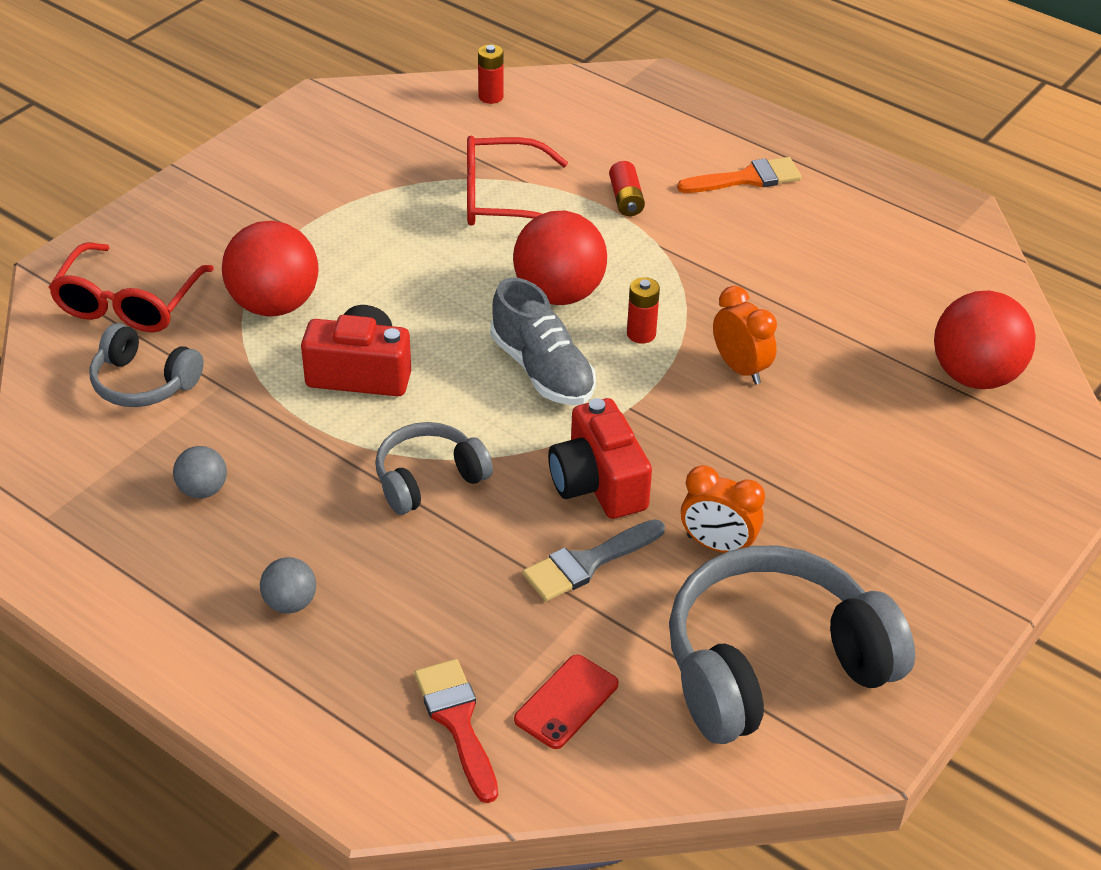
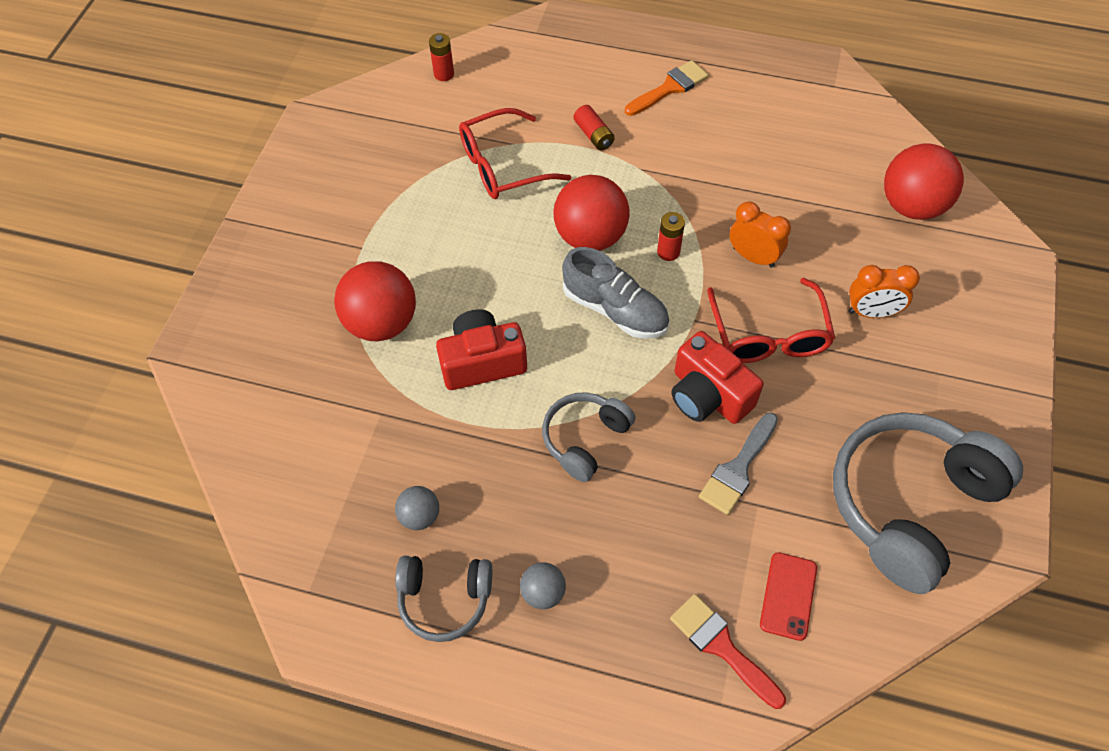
camera: 20 degrees left, 15 degrees up
red glasses [49,243,214,332] -> red glasses moved to [707,278,835,363]
grey headphones [89,323,204,407] -> grey headphones moved to [395,556,492,642]
orange clock [681,465,765,553] -> orange clock moved to [849,265,920,318]

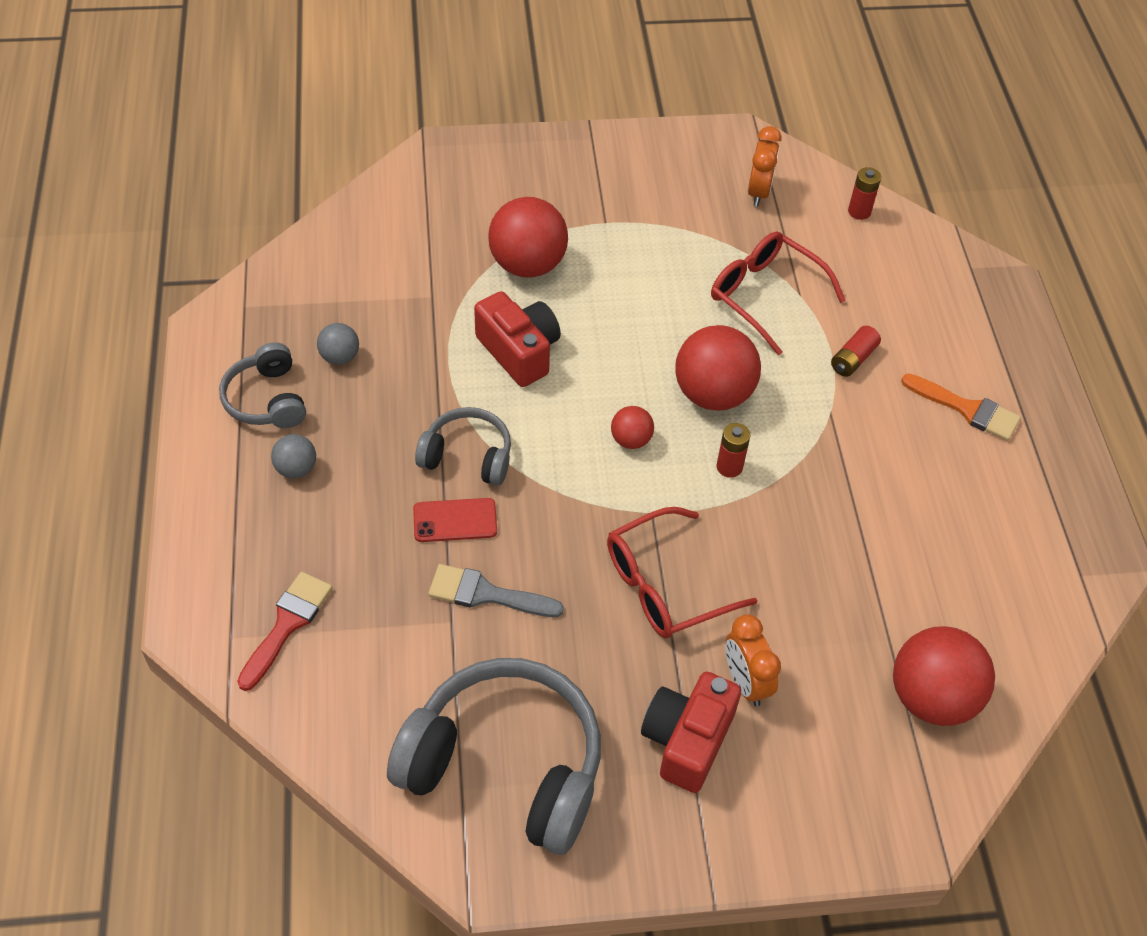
camera: 65 degrees right, 5 degrees down
grey shoe [562,247,669,339] -> red ball [611,406,654,449]
red camera [672,331,763,424] -> red camera moved to [641,672,741,793]
orange clock [730,201,791,268] -> orange clock moved to [748,126,781,206]
red phone [760,552,817,641] -> red phone moved to [413,498,497,542]

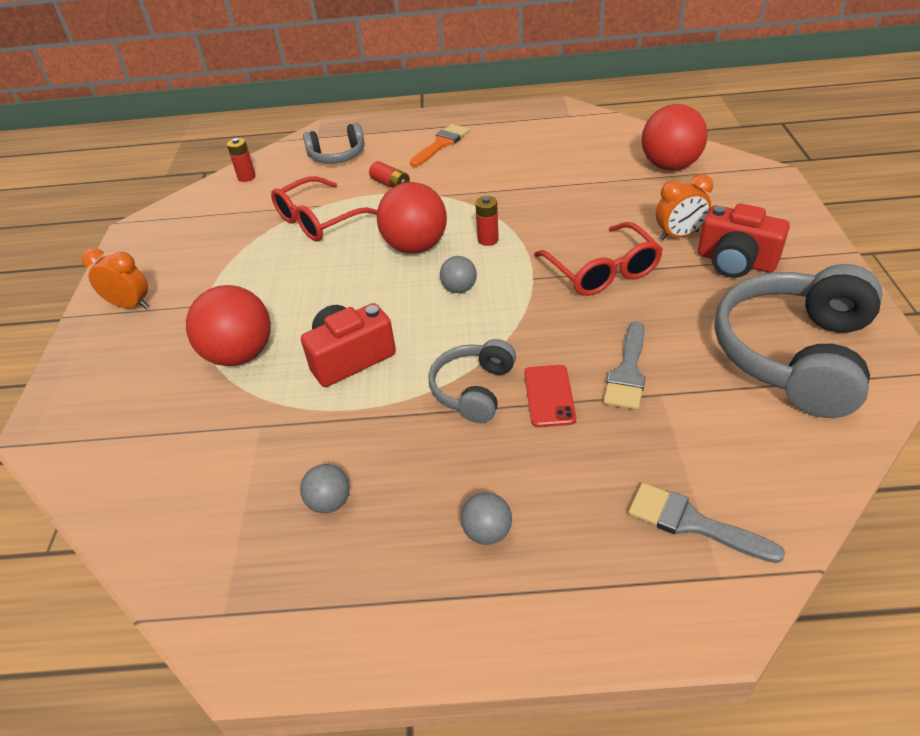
camera: 80 degrees left, 10 degrees down
grey headphones [219,342,306,428] -> grey headphones moved to [303,123,364,164]
red brush [237,572,332,691] -> grey brush [628,483,785,563]
red ball [611,406,654,449] -> grey ball [440,256,477,293]
orange clock [748,126,781,206] -> orange clock moved to [82,248,149,309]

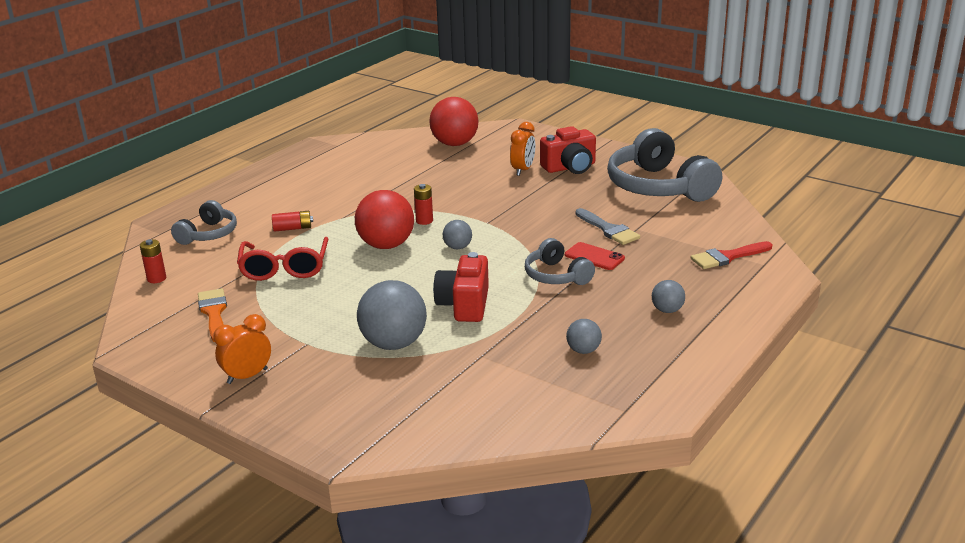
camera: 55 degrees left, 15 degrees down
red ball [186,285,271,366] -> grey ball [357,280,427,350]
orange brush [410,124,469,167] -> orange brush moved to [198,288,227,342]
red glasses [534,222,663,296] -> none
grey brush [628,483,785,563] -> red brush [691,241,772,269]

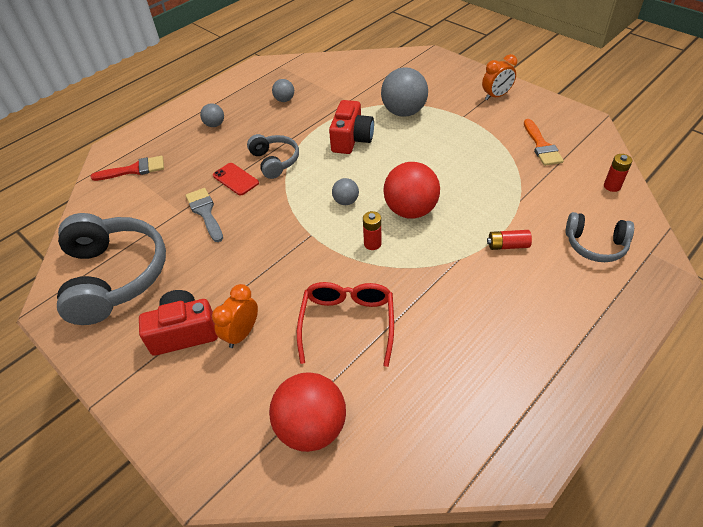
camera: 170 degrees left, 20 degrees up
grey headphones [171,200,237,245] -> grey headphones turned 105 degrees counterclockwise [566,212,634,262]
red glasses [237,237,328,281] -> red glasses moved to [297,282,394,367]

